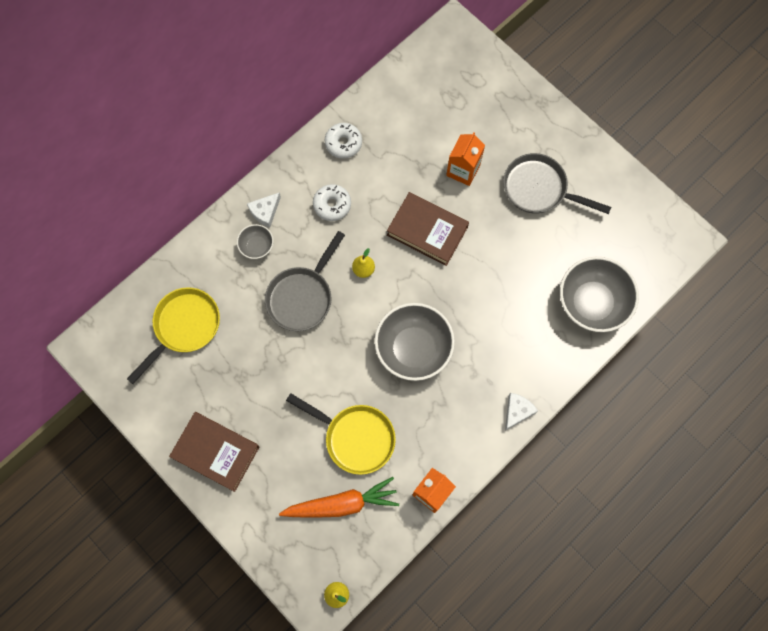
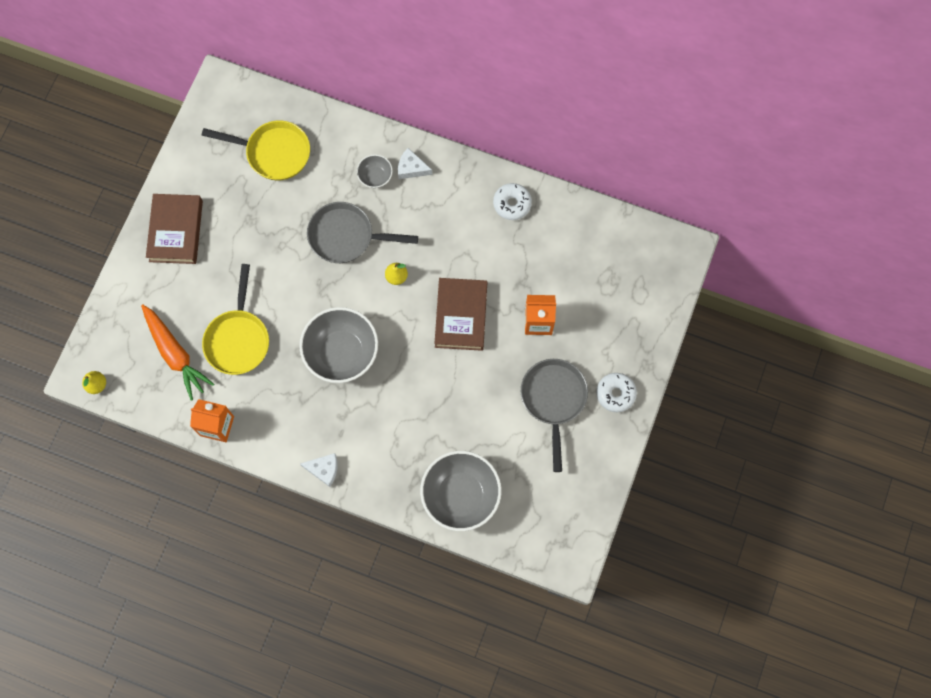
camera: 65 degrees right, 0 degrees up
white donut [313,184,351,221] -> white donut moved to [596,373,637,412]

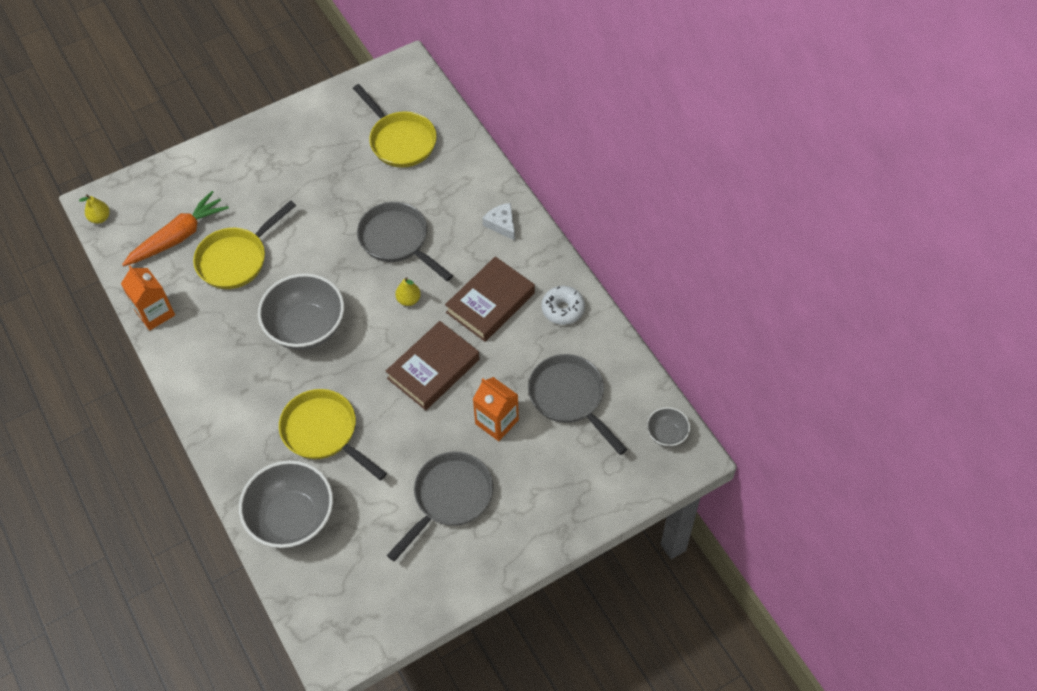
camera: 40 degrees right, 15 degrees down
orange carrot [141,304,214,401] -> orange carrot turned 135 degrees counterclockwise [122,191,229,266]
brown book [146,194,203,264] -> brown book moved to [445,256,535,342]
white cheese [300,453,337,487] -> none
grey bowl [357,154,393,188] -> grey bowl moved to [647,407,690,447]
white donut [596,373,637,412] -> none
none -> yellow pan [279,389,387,480]
none -> grey pan [528,354,628,455]

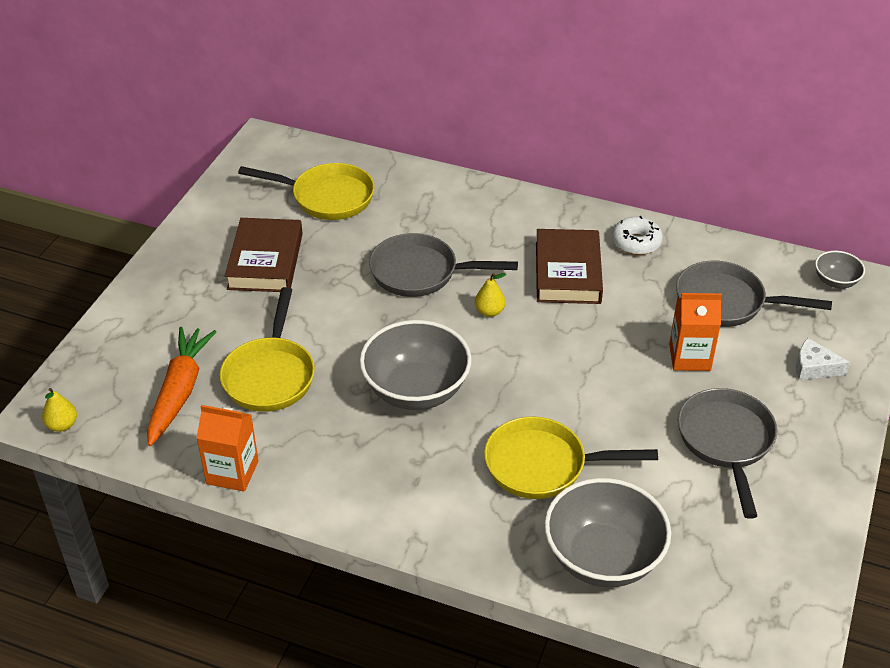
camera: 40 degrees left, 15 degrees down
brown book [386,321,479,410] -> brown book moved to [225,218,303,292]
white cheese [482,203,515,240] -> white cheese moved to [796,338,851,380]

